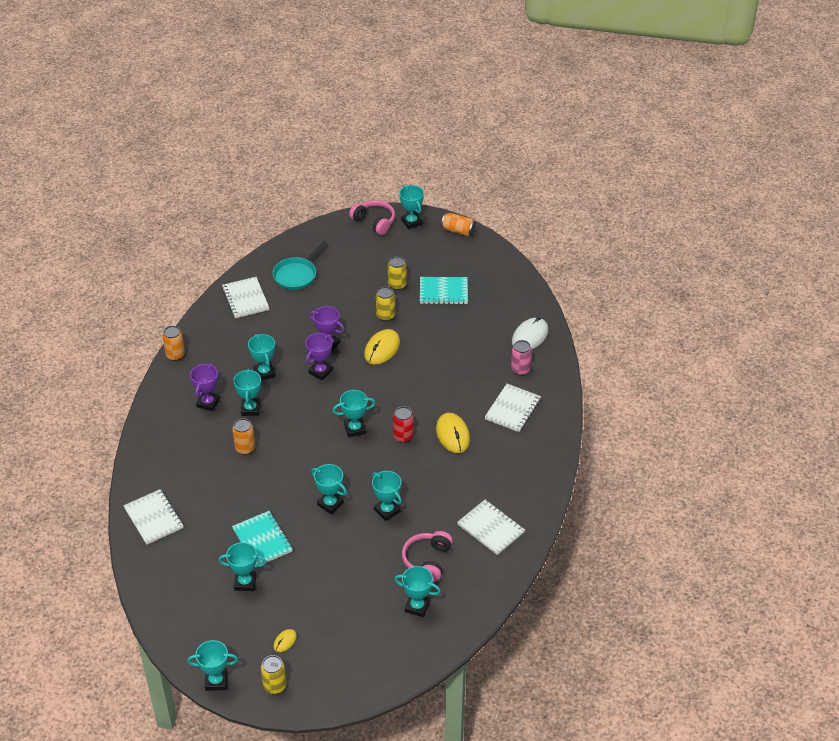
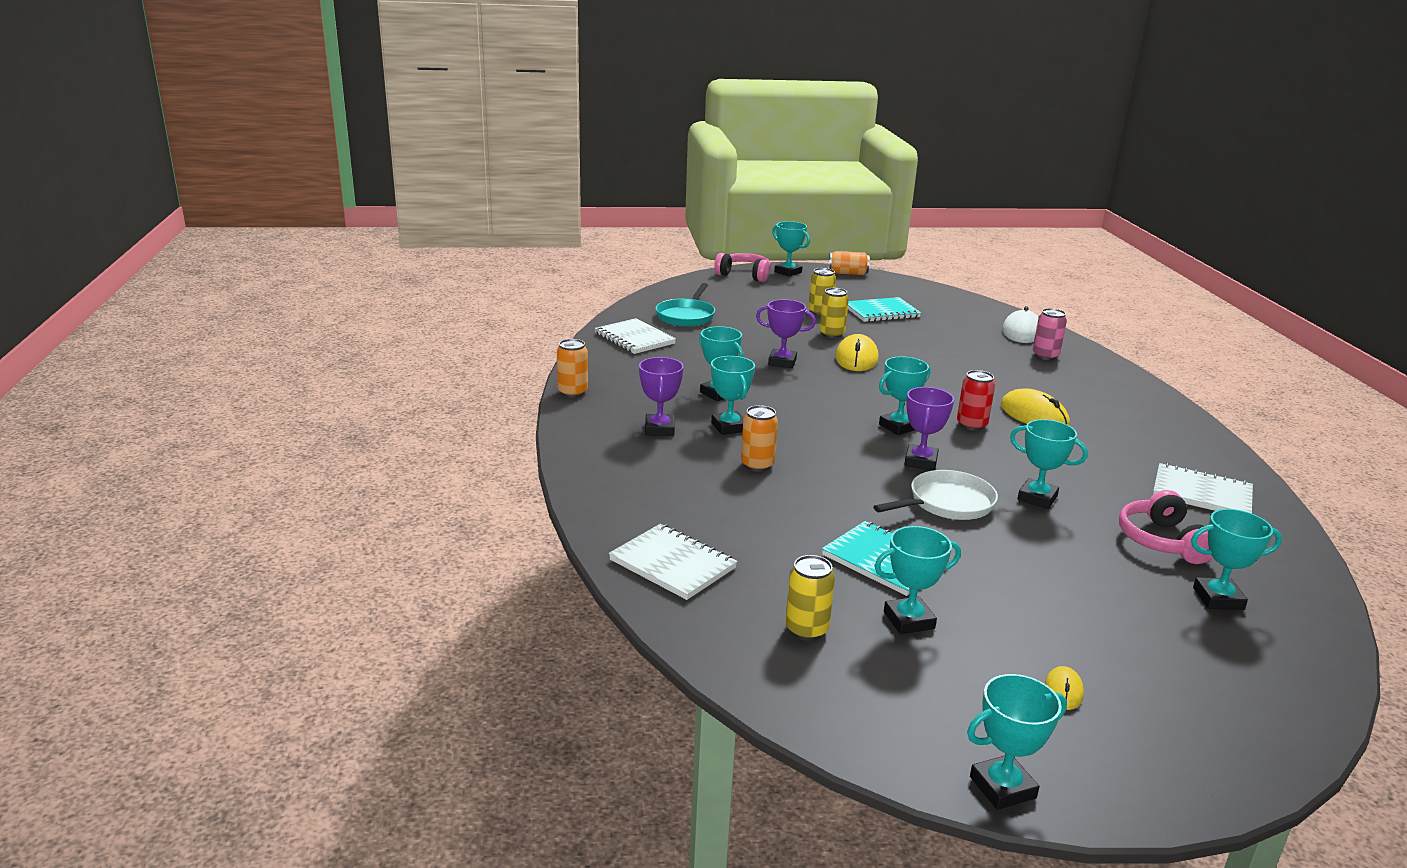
camera: 20 degrees left, 20 degrees down
yellow can [261,655,286,694] -> yellow can moved to [785,555,835,641]
purple trophy [305,333,333,380] -> purple trophy moved to [904,387,954,470]
turquoise trophy [311,464,347,514] -> white pan [873,470,998,520]
white notebook [485,384,541,432] -> none

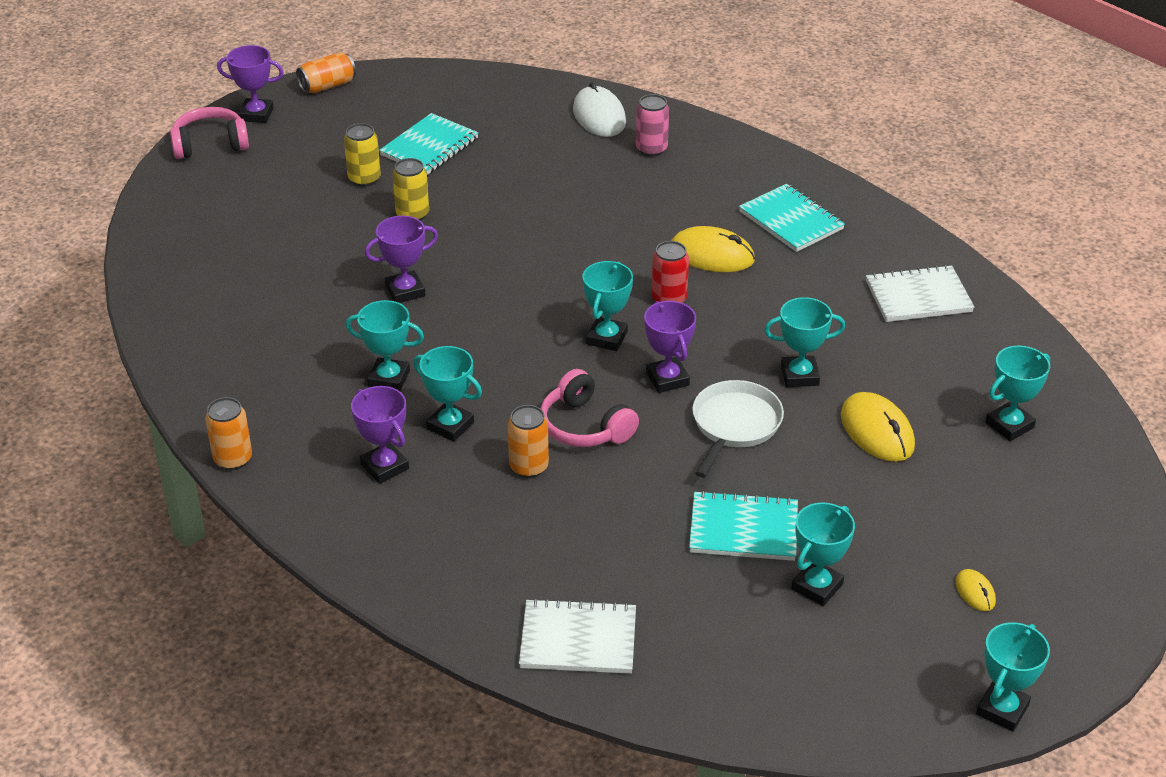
camera: 35 degrees left, 15 degrees up
white notebook [595,318,676,354] -> none
turquoise pan [655,283,715,327] -> none
turquoise trophy [772,221,810,277] -> purple trophy [217,45,284,123]
yellow can [785,555,835,641] -> none
yellow mouse [835,334,879,371] -> yellow mouse moved to [841,392,915,462]
pink headphones [1119,490,1213,564] -> pink headphones moved to [541,369,639,447]
none -> turquoise notebook [739,184,845,252]

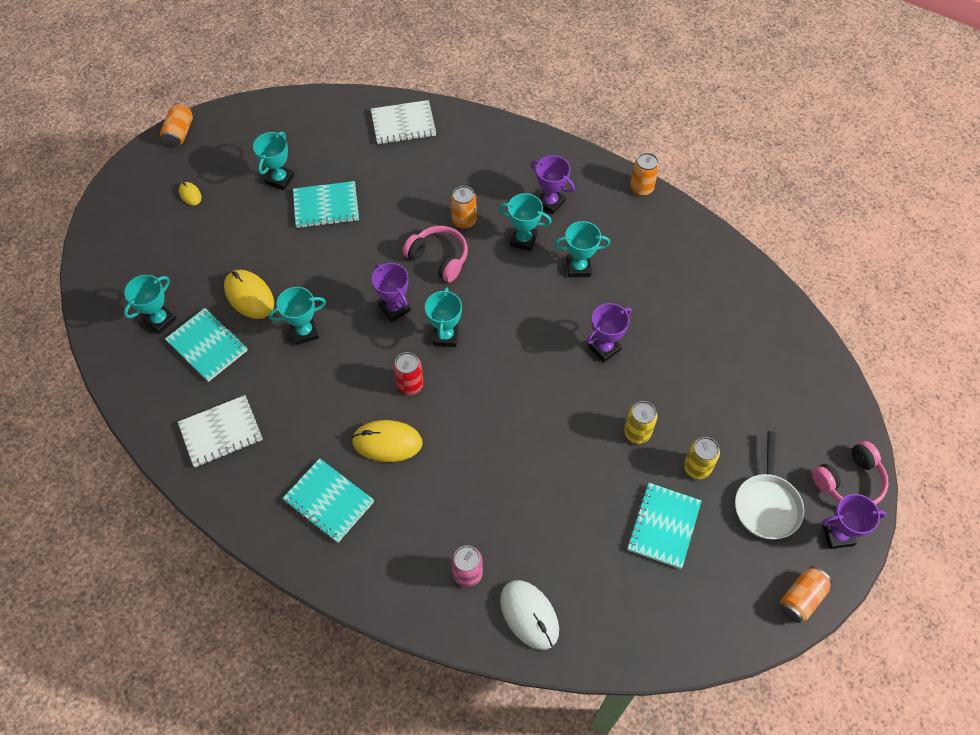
camera: 165 degrees right, 20 degrees up
white pan [692,380,784,478] -> white pan moved to [735,431,804,539]
turquoise trophy [976,622,1050,731] -> orange can [160,102,193,147]
none -> turquoise notebook [165,308,248,382]

